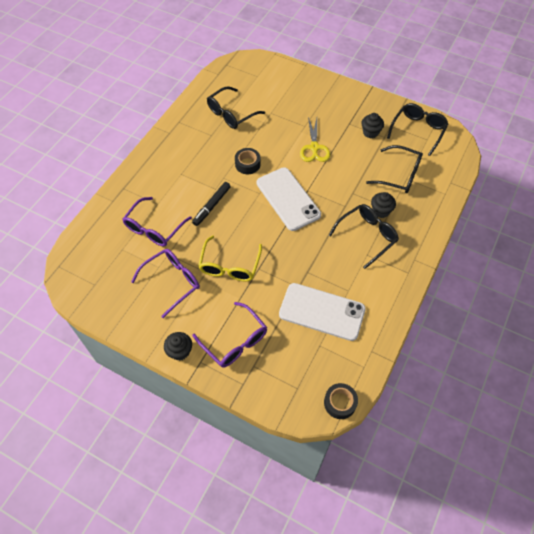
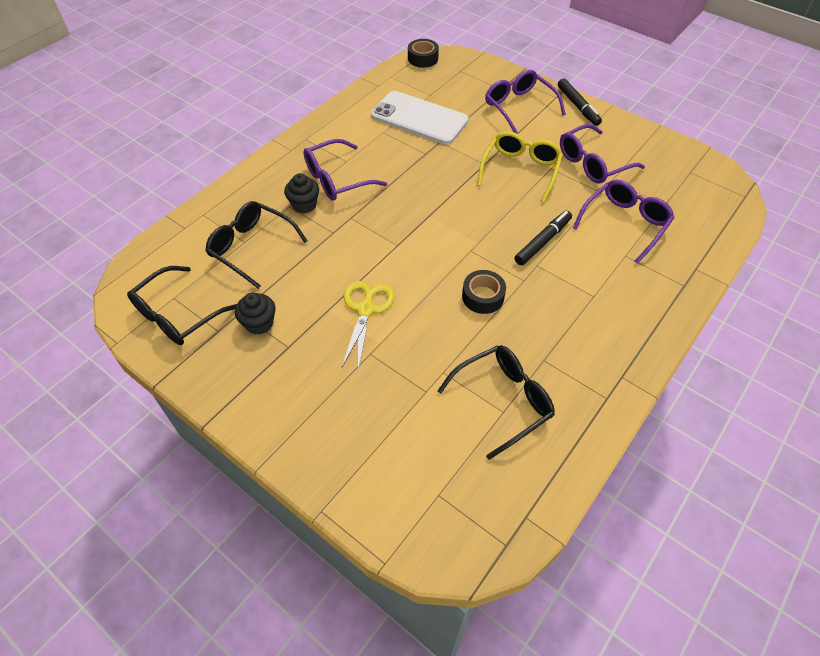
camera: 170 degrees left, 5 degrees down
black cupcake [164,332,192,360] -> black marker [558,78,602,126]
white phone [257,167,321,231] -> none
black glasses [329,204,399,269] -> purple glasses [303,139,387,201]

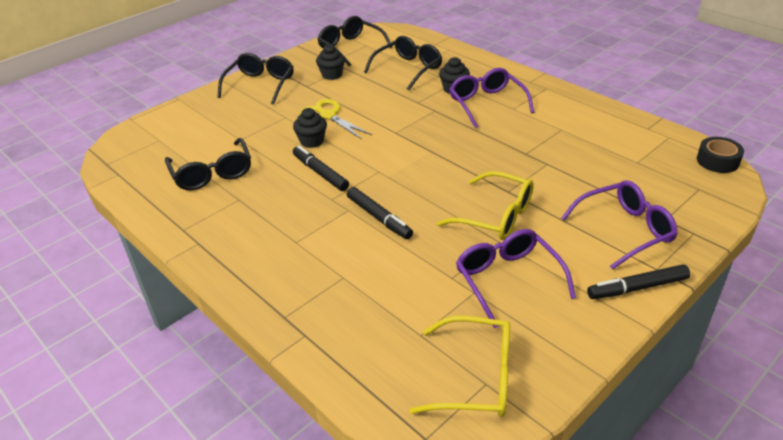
camera: 100 degrees right, 15 degrees down
yellow scissors [342,281,395,370] -> yellow scissors turned 150 degrees counterclockwise [300,99,372,139]
white phone [371,91,469,145] -> none
black tape [462,270,506,314] -> black marker [293,145,349,191]
purple glasses [573,180,675,264] -> none
none -> black glasses [217,53,294,105]
none -> black cupcake [293,108,327,148]
none -> yellow glasses [410,316,510,417]

